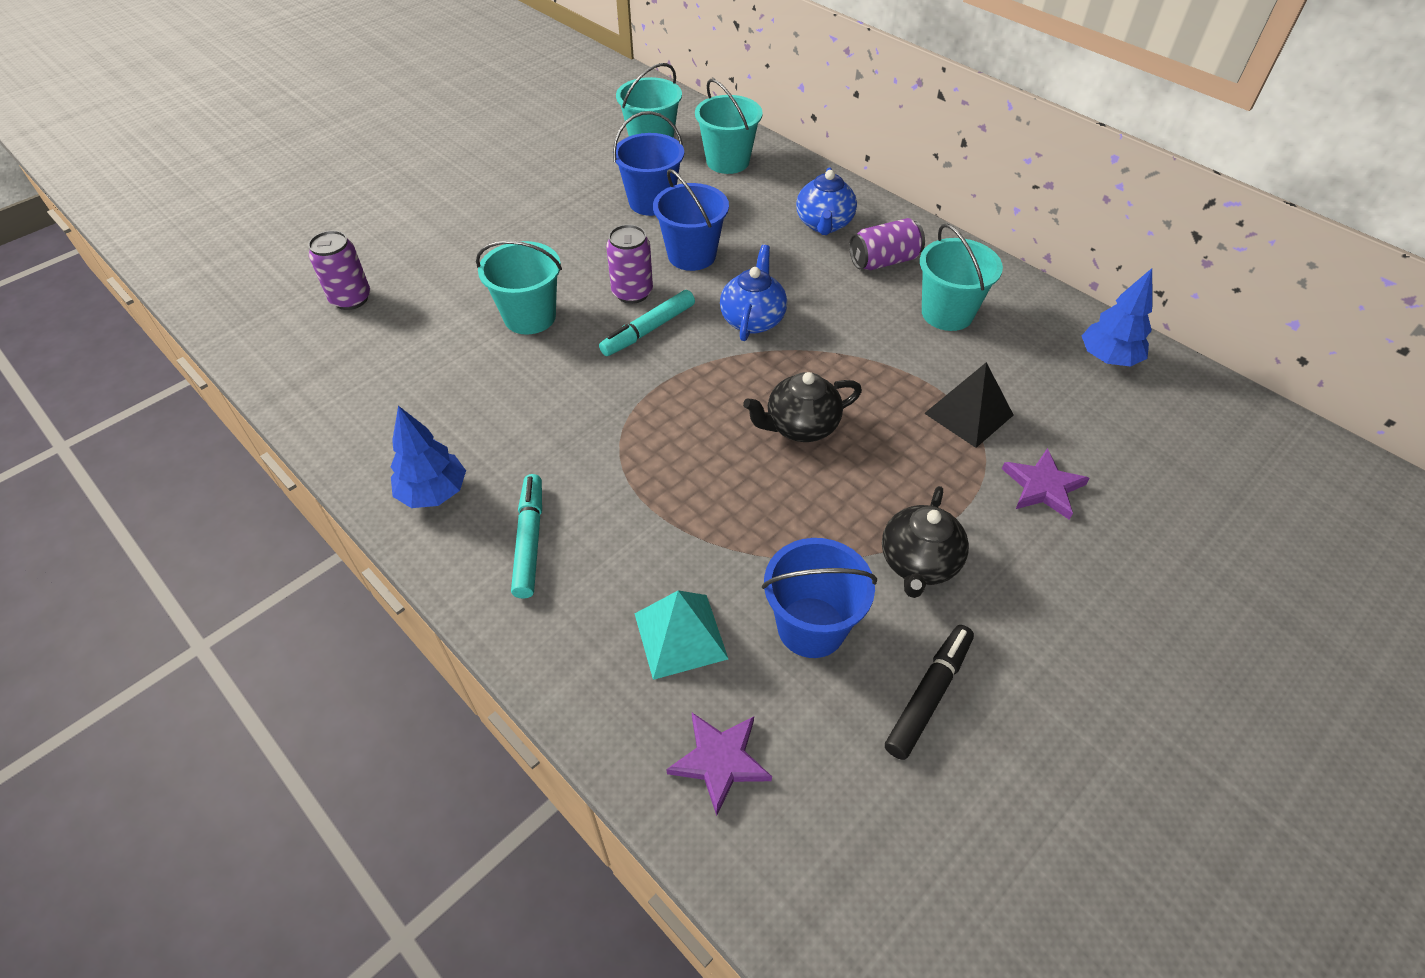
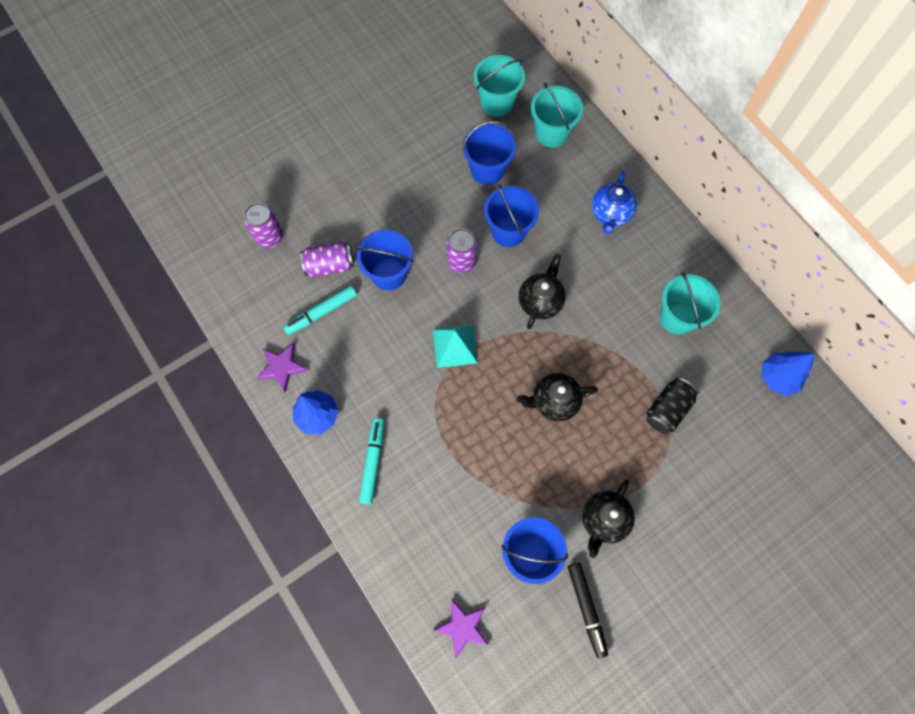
camera: 10 degrees right, 20 degrees up
turquoise bucket [476,240,562,335] -> blue bucket [356,230,413,291]
turquoise marker [599,290,695,356] -> turquoise marker moved to [283,285,357,335]
turquoise pyramid [635,590,728,680] -> turquoise pyramid moved to [433,325,478,368]
blue teapot [720,245,787,341] -> black teapot [519,254,566,329]
purple can [849,218,925,270] -> purple can moved to [300,241,354,277]
black marker [885,625,974,760] -> black marker turned 120 degrees clockwise [568,563,608,658]
black pyramid [924,362,1014,448] -> black can [646,378,698,434]
purple star [1002,448,1090,520] -> purple star moved to [256,343,308,392]

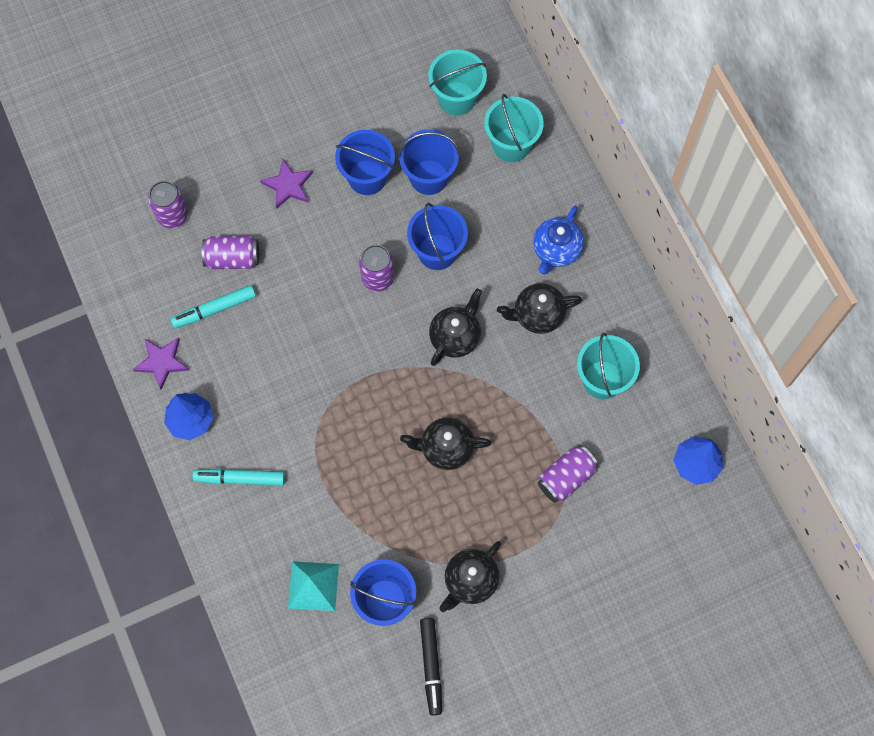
camera: 10 degrees right, 0 degrees up
blue bucket [356,230,413,291] -> blue bucket moved to [335,130,395,195]
turquoise marker [359,418,384,504] -> turquoise marker turned 105 degrees counterclockwise [193,469,285,485]
turquoise pyramid [433,325,478,368] -> turquoise pyramid moved to [288,561,339,611]
purple star [433,598,488,659] -> purple star moved to [260,159,313,209]
black can [646,378,698,434] -> purple can [538,445,599,503]
none -> black teapot [497,283,582,334]

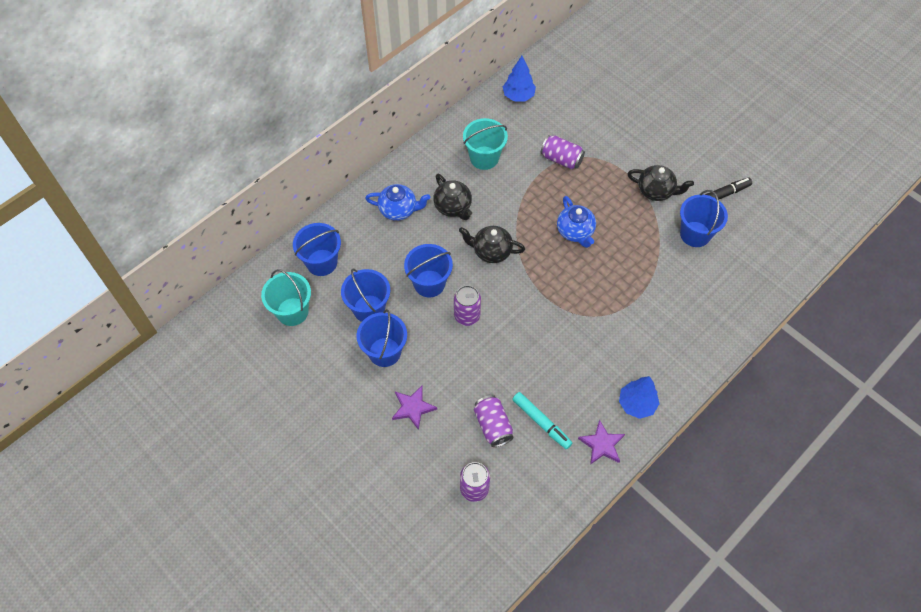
camera: 110 degrees left, 10 degrees down
turquoise marker [193,469,285,485] -> none
turquoise pyramid [288,561,339,611] -> none
black teapot [400,417,492,470] -> blue teapot [557,196,596,248]
turquoise bucket [484,94,544,162] -> blue bucket [293,223,341,276]

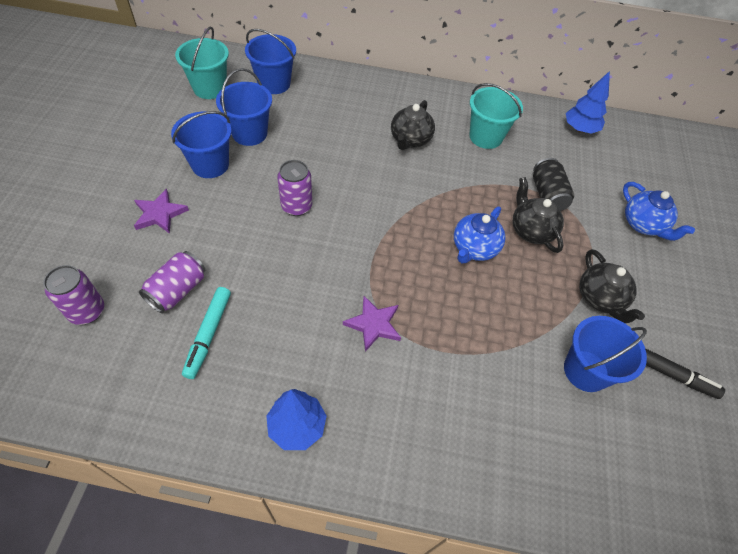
camera: 50 degrees right, 5 degrees down
blue teapot [365,184,430,221] -> blue teapot moved to [623,182,695,241]
blue bucket [404,244,453,298] -> none
black teapot [459,226,525,263] -> black teapot moved to [513,177,564,253]
purple can [540,135,585,169] -> black can [533,158,574,211]
purple star [578,420,625,465] -> purple star moved to [343,296,401,352]

